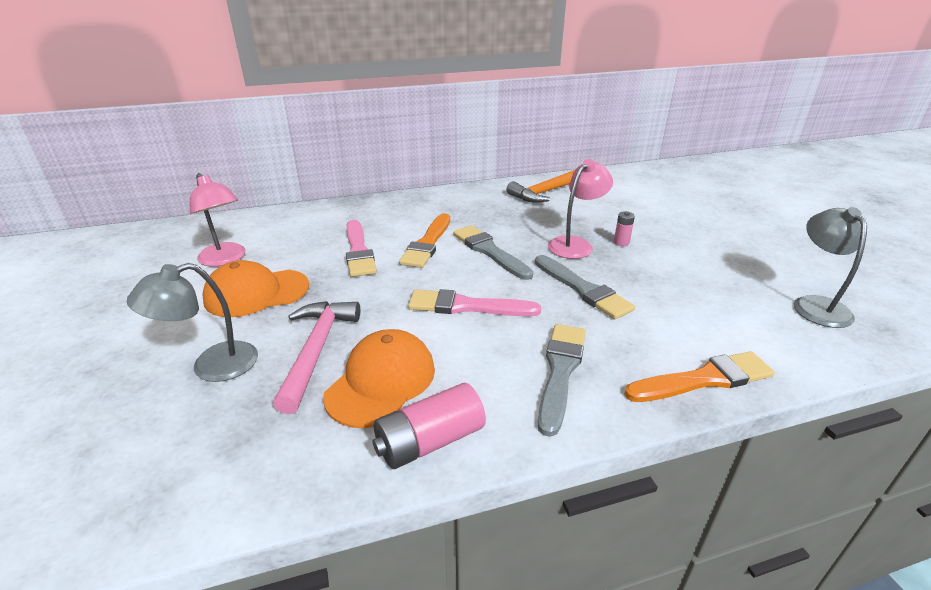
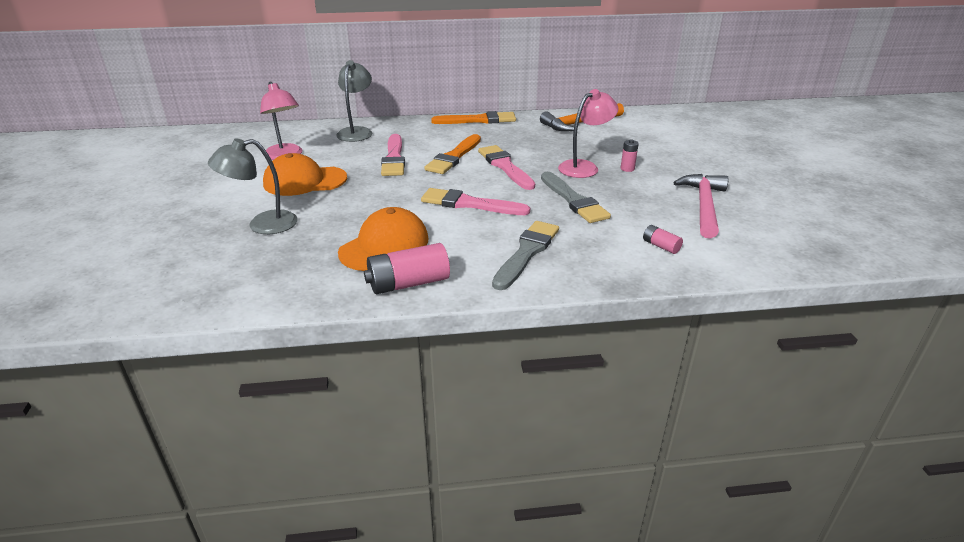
camera: 10 degrees right, 0 degrees up
pink hammer [273,301,360,414] -> pink hammer moved to [673,174,729,239]
grey brush [453,225,533,280] -> pink brush [478,145,535,190]
orange brush [624,351,775,402] -> orange brush moved to [431,111,516,124]
grey lamp [794,207,867,328] -> grey lamp moved to [336,60,372,142]
none -> pink battery [643,225,683,254]

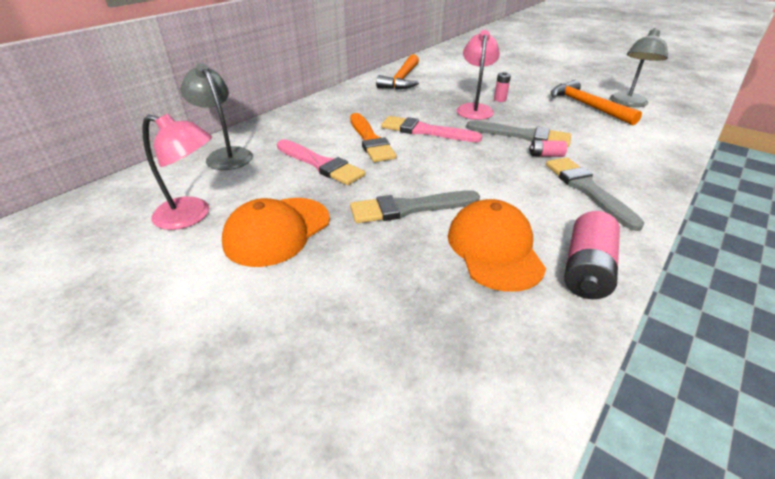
camera: 45 degrees left, 5 degrees up
grey lamp [208,139,298,234] -> grey lamp moved to [610,28,668,107]
pink brush [421,188,530,215] -> none
orange brush [431,111,516,124] -> none
pink battery [643,225,683,254] -> pink battery moved to [529,140,567,157]
pink hammer [673,174,729,239] -> orange hammer [551,80,642,125]
none -> grey brush [350,191,480,223]

